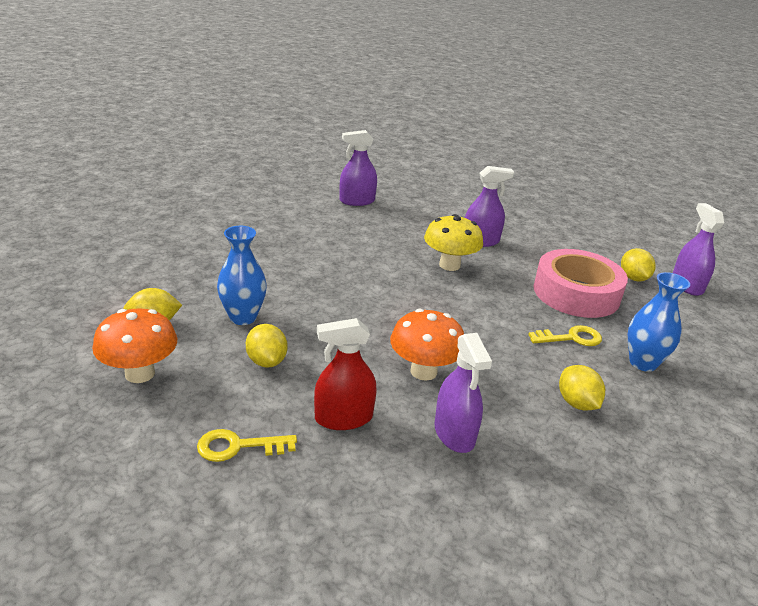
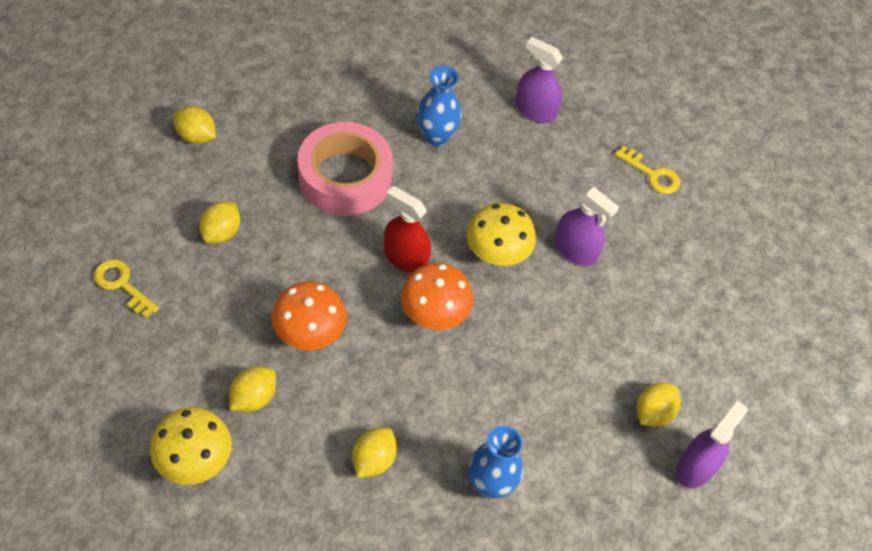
camera: 45 degrees right, 25 degrees up
orange mushroom [92,309,177,383] -> orange mushroom moved to [401,263,473,330]
blue vase [217,226,267,325] -> blue vase moved to [417,66,462,147]
red spray bottle [314,318,377,430] -> red spray bottle moved to [384,186,431,273]
purple spray bottle [434,333,492,453] -> yellow lemon [229,367,276,412]
yellow key [528,325,602,346] -> yellow key moved to [615,146,680,194]
pink tape [534,249,628,318] -> pink tape moved to [298,122,393,216]
none -> yellow mushroom [150,407,232,485]

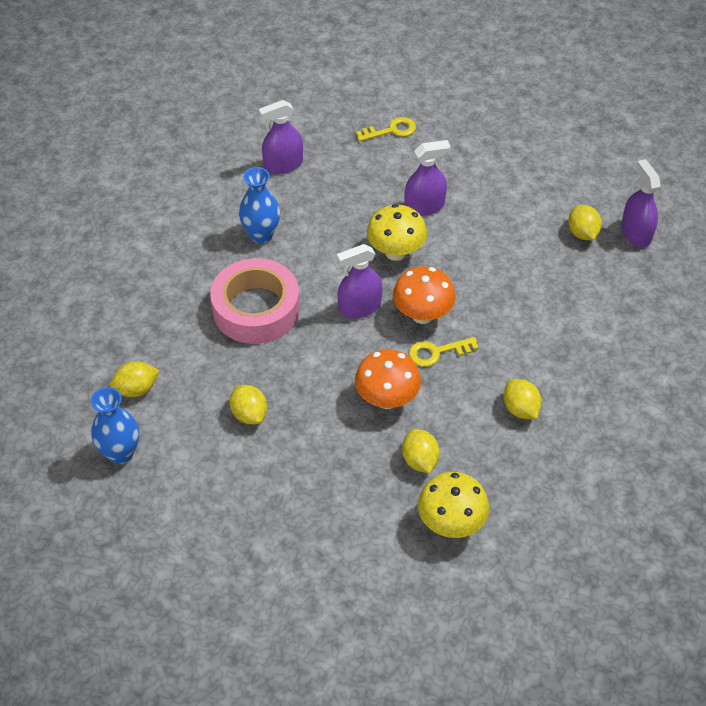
camera: 50 degrees left, 5 degrees down
yellow key [94,259,159,318] -> yellow key moved to [409,337,478,367]
red spray bottle [384,186,431,273] -> purple spray bottle [337,244,383,318]
blue vase [469,426,523,499] -> blue vase moved to [91,387,139,464]

